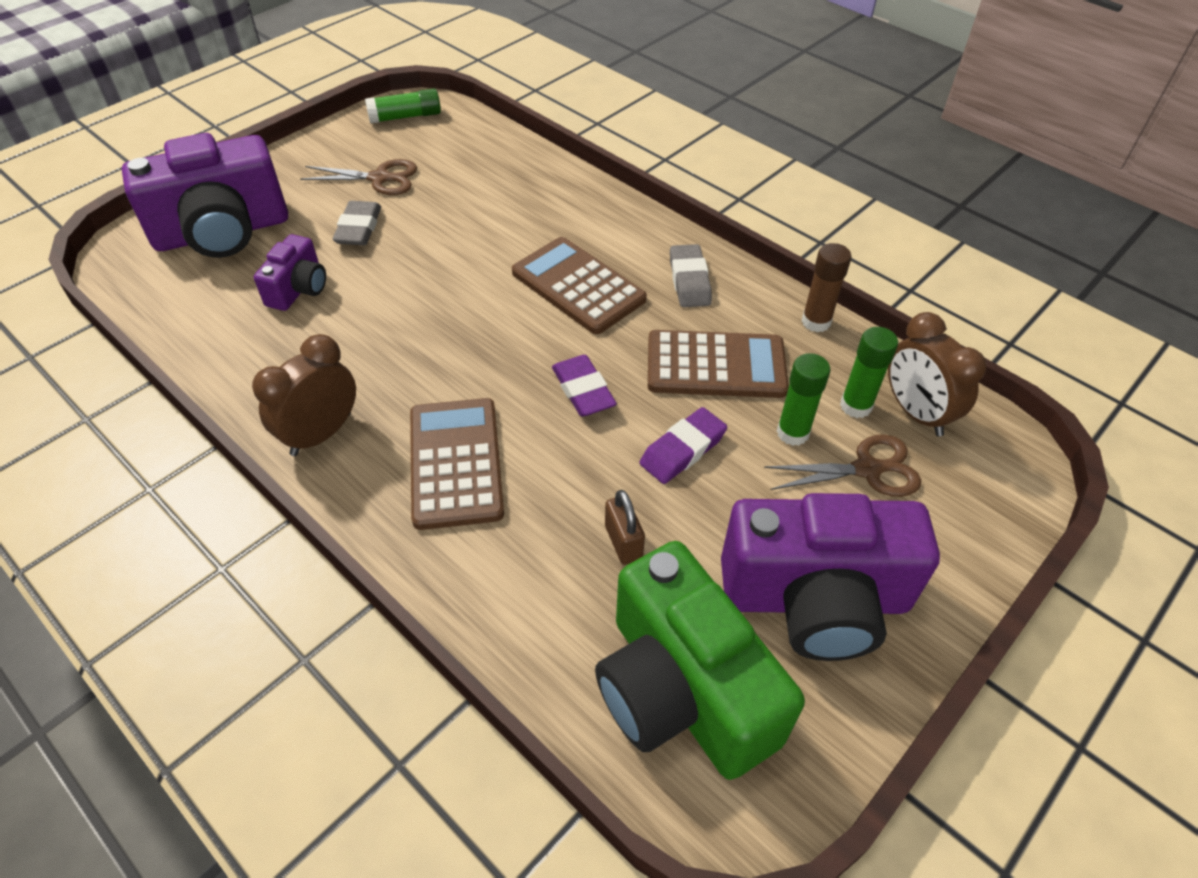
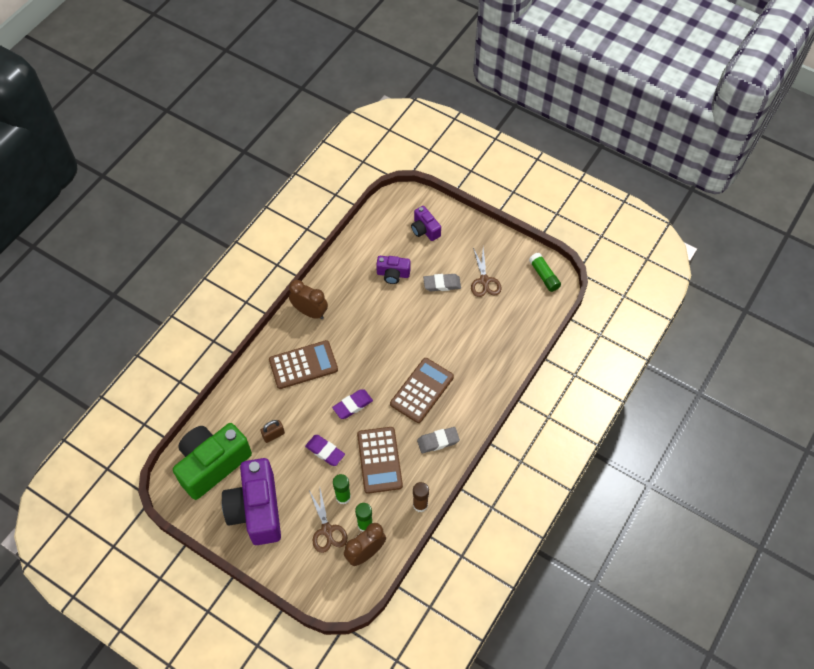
camera: 80 degrees right, 10 degrees up
purple camera [122,133,288,258] -> purple camera [411,206,441,241], size x0.50

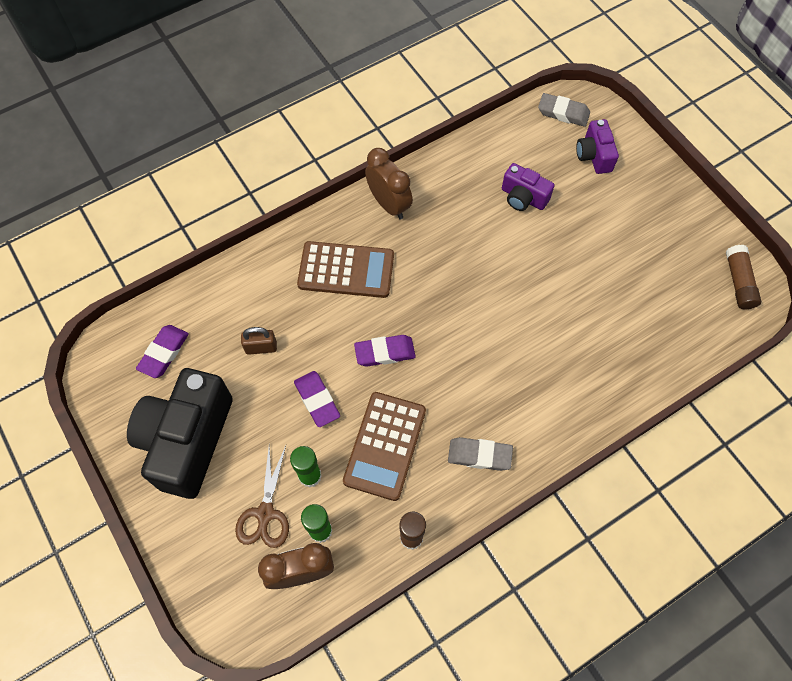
camera: 25 degrees right, 5 degrees up
green camera [173,423,252,500] -> purple eraser [136,325,189,378]
purple camera [222,458,281,545] -> black camera [127,368,233,499]
brown calculator [390,358,454,423] -> none
grey eraser [423,274,461,291] -> grey eraser moved to [538,93,590,127]
brown scissors [471,247,502,297] -> none
green glue stick [529,253,561,292] -> brown glue stick [726,245,761,310]

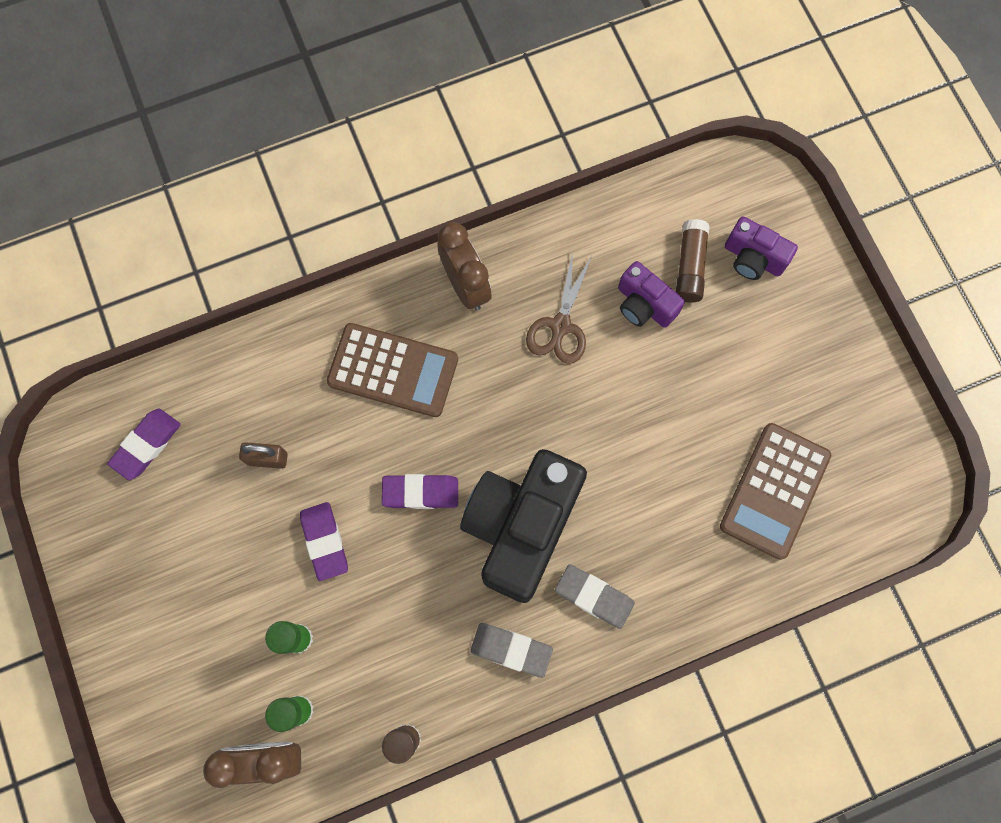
camera: 10 degrees right, 10 degrees up
black camera [127,368,233,499] -> black camera moved to [460,449,587,603]
brown scissors [235,446,289,548] -> brown scissors moved to [526,251,592,364]
brown calculator [343,392,426,501] -> brown calculator moved to [720,423,831,560]
grey eraser [538,93,590,127] -> grey eraser moved to [555,564,635,629]
purple camera [576,119,619,174] -> purple camera turned 60 degrees counterclockwise [725,217,798,280]
brown glue stick [726,245,761,310] -> brown glue stick moved to [676,219,710,303]

